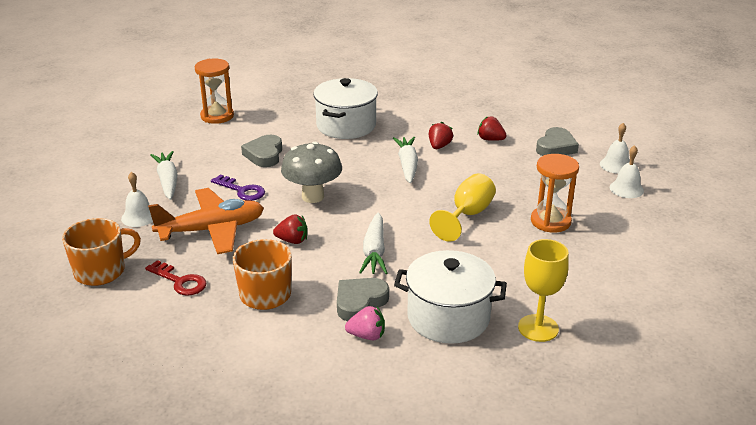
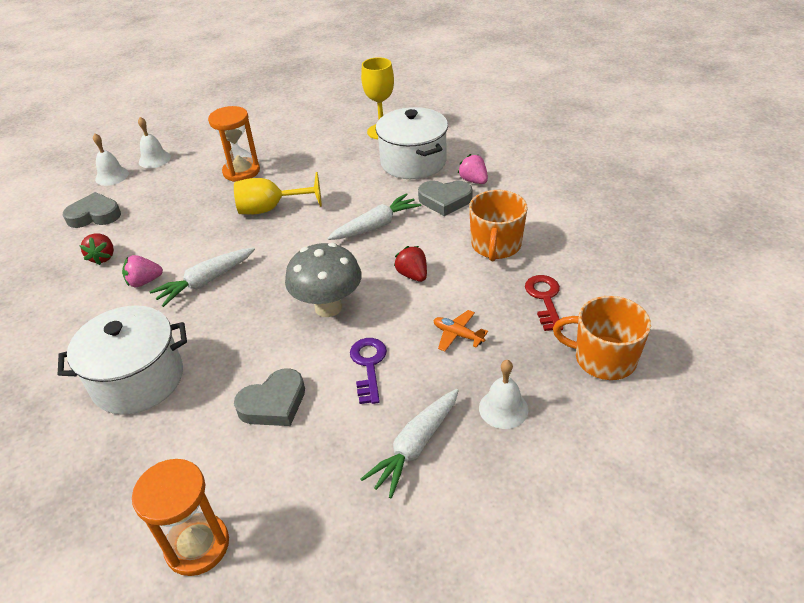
camera: 125 degrees left, 10 degrees up
orange plane [148,188,264,254] -> orange plane [434,310,488,352], size x0.42
red strawberry [429,122,453,149] -> pink strawberry [122,255,163,287]

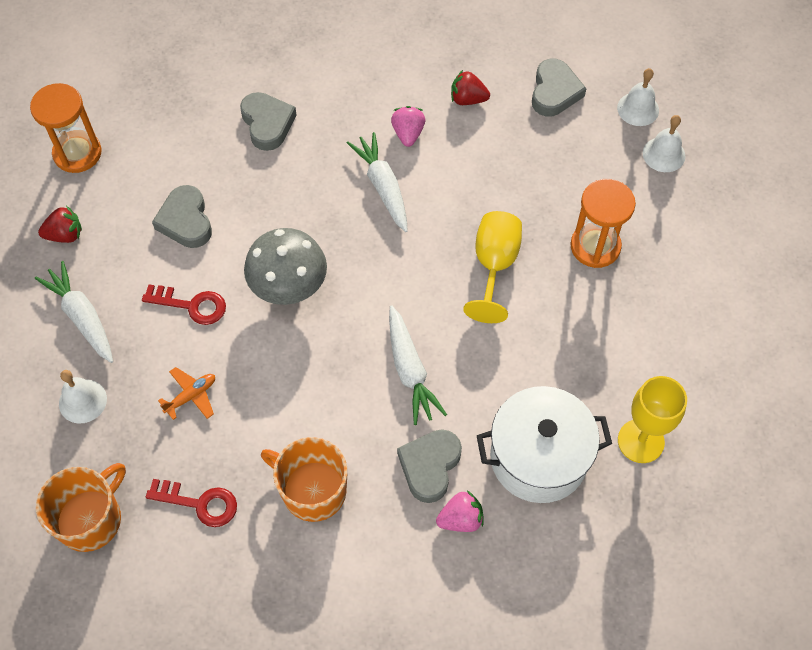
camera: 105 degrees right, 20 degrees up
white pot [58,305,187,415] -> grey heart [240,92,296,151]
purple key [350,338,387,404] -> red key [142,284,226,325]
red strawberry [394,246,427,282] -> red strawberry moved to [38,206,82,243]

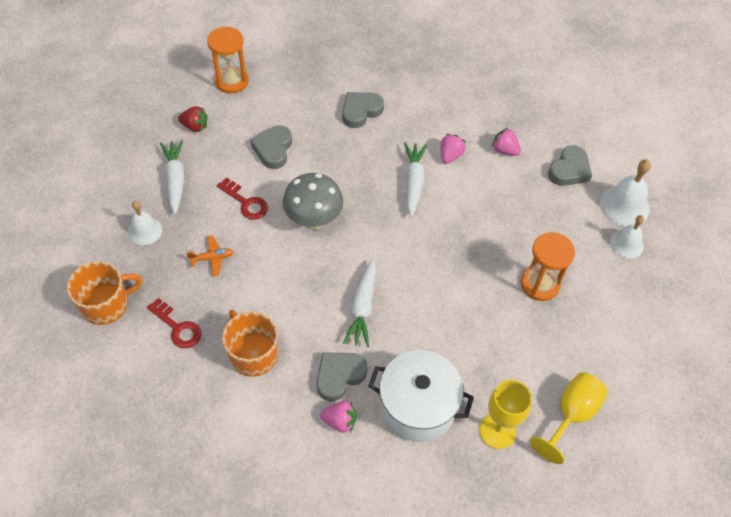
camera: 25 degrees right, 5 degrees down
grey heart [240,92,296,151] -> grey heart turned 135 degrees counterclockwise [342,92,384,128]
red strawberry [451,70,490,105] -> pink strawberry [492,128,521,156]
yellow goblet [463,211,522,323] -> yellow goblet moved to [530,372,608,464]
white bell [617,68,659,126] -> white bell [600,159,651,226], size x1.51

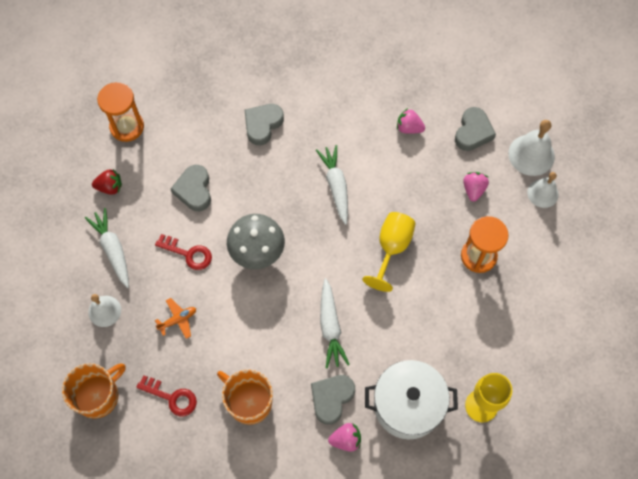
camera: 15 degrees left, 10 degrees up
pink strawberry [441,134,466,164] -> pink strawberry moved to [463,172,489,202]
yellow goblet [530,372,608,464] -> yellow goblet moved to [362,212,416,292]

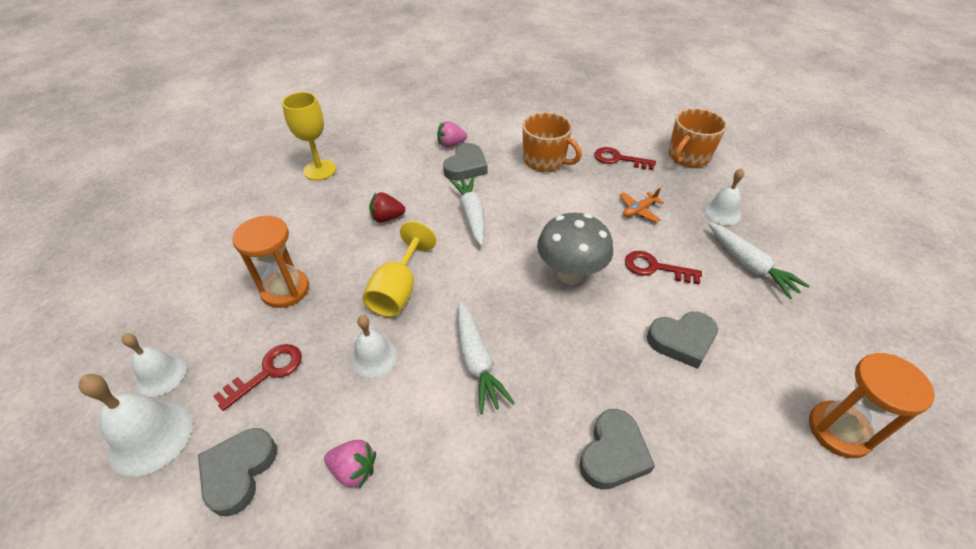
camera: 175 degrees right, 20 degrees down
red strawberry [92,169,122,195] -> red strawberry moved to [369,192,405,223]
grey heart [171,165,211,211] -> grey heart turned 90 degrees clockwise [647,312,718,369]
white pot [365,360,458,439] -> none
pink strawberry [463,172,489,202] -> red key [213,344,302,411]
none -> white bell [351,315,398,378]

